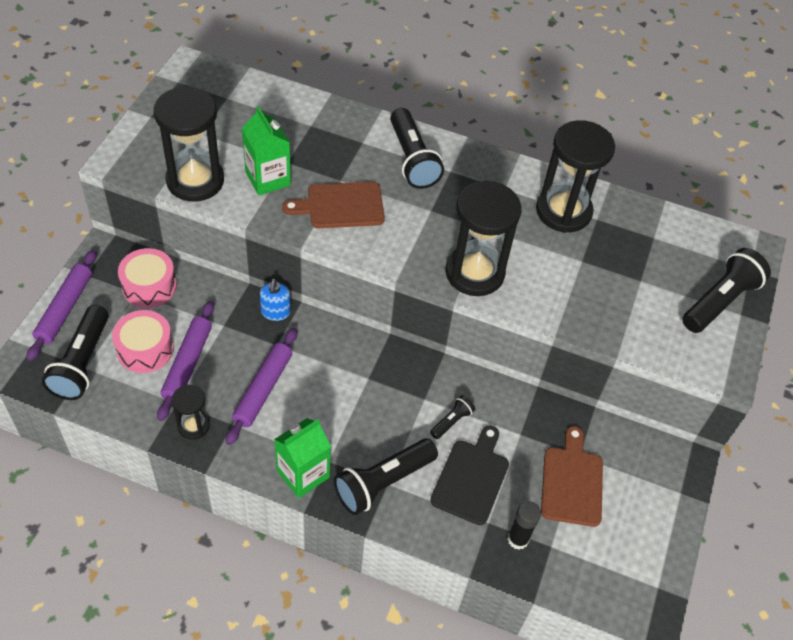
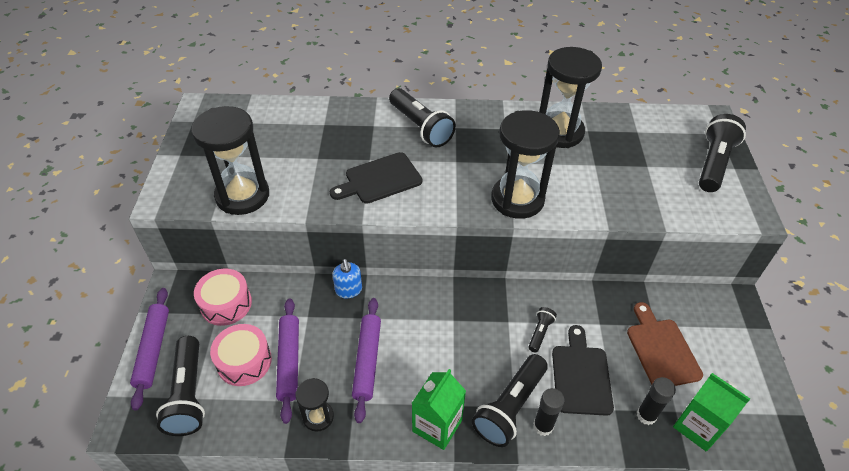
camera: 15 degrees left, 5 degrees down
green carton [242,106,291,195] -> green carton moved to [673,373,750,452]
brown cutting board [282,182,385,228] -> black cutting board [330,152,422,204]
none -> black glue stick [533,388,564,436]

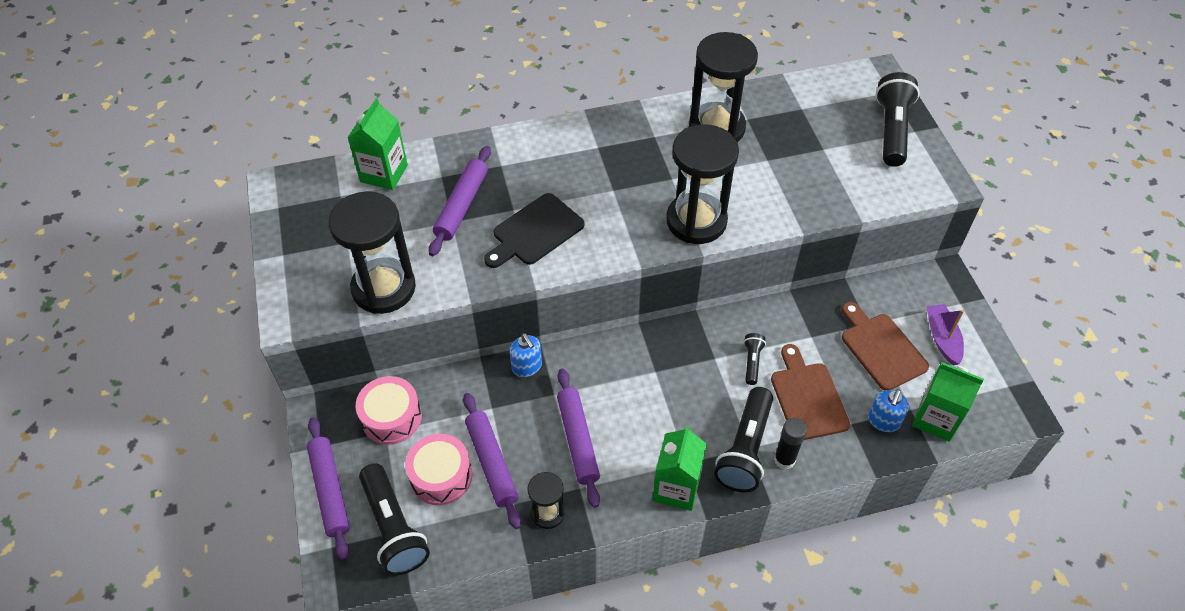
camera: 15 degrees left, 5 degrees up
black flashlight [389,88,456,147] -> none
black cutting board [552,325,614,416] -> brown cutting board [771,344,850,440]
black glue stick [637,377,676,425] -> blue soap dispenser [868,389,909,432]
none -> green carton [348,98,408,190]
none -> purple rolling pin [428,146,491,256]
none -> purple boat [926,304,964,365]

